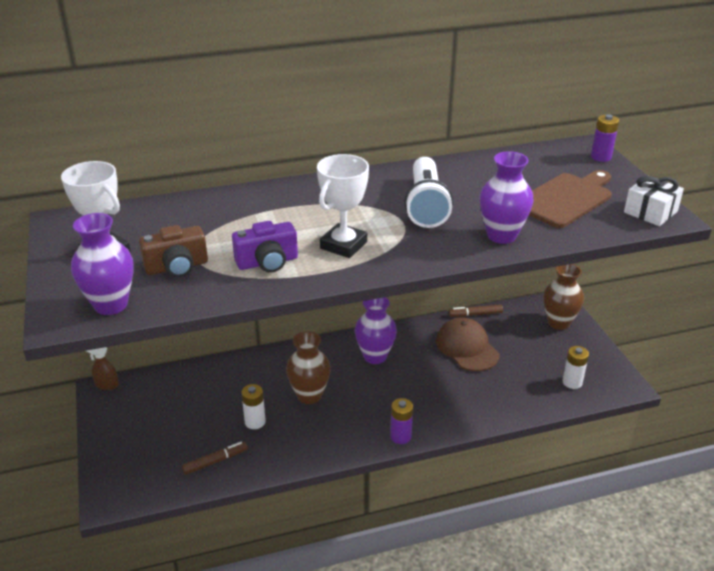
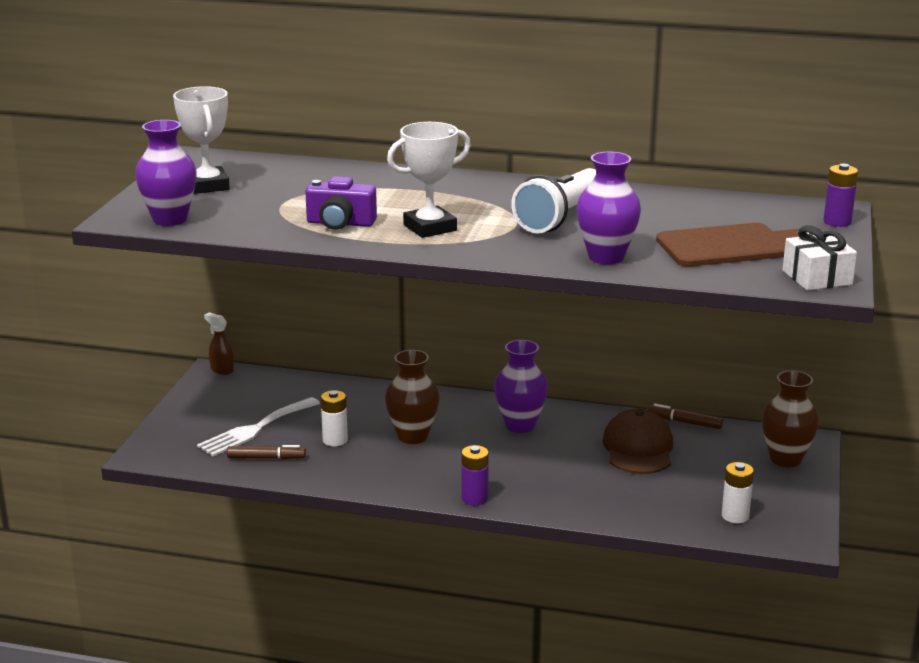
camera: 30 degrees right, 10 degrees down
brown camera [139,225,208,277] -> none
none -> white fork [197,397,320,457]

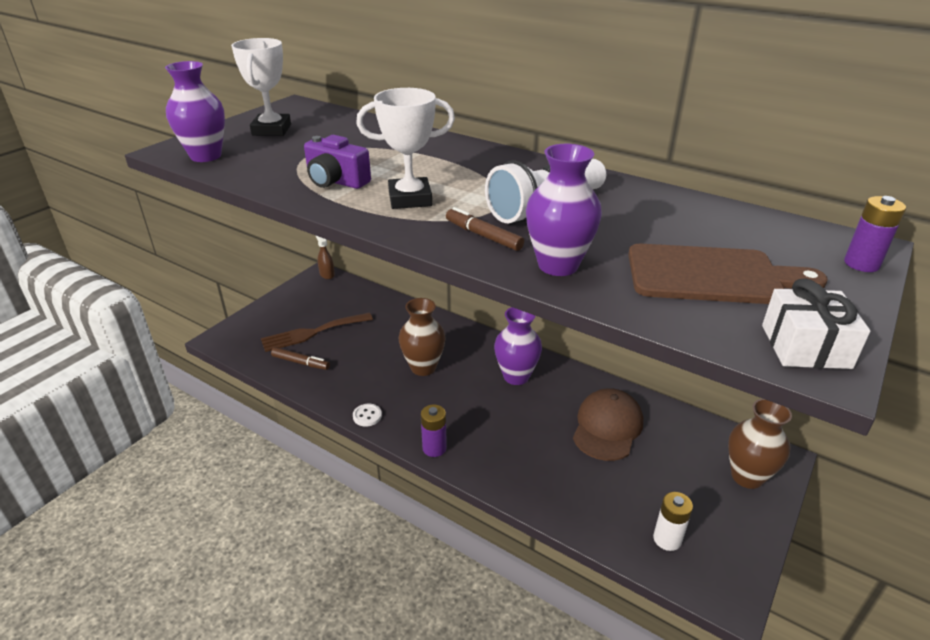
camera: 20 degrees right, 10 degrees up
white fork [197,397,320,457] -> brown fork [261,313,373,352]
white battery [321,390,348,447] -> none
brown marker [648,404,723,429] -> brown marker moved to [446,207,524,251]
none -> white button [353,404,382,427]

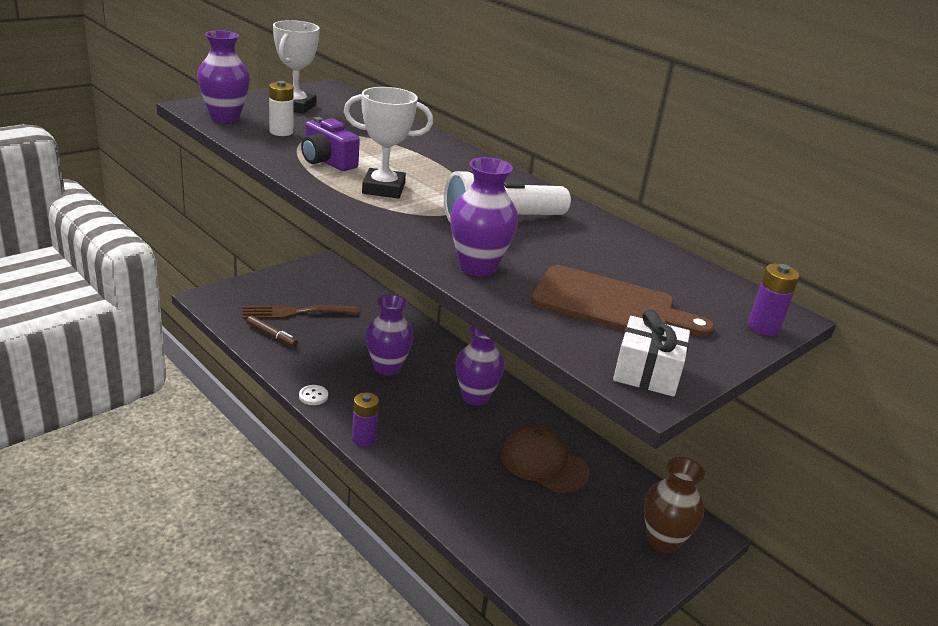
camera: 10 degrees right, 5 degrees down
brown spray bottle [315,235,335,279] -> none
brown vase [398,298,446,376] -> purple vase [366,294,414,376]
brown marker [446,207,524,251] -> none
brown cap [573,388,643,461] -> brown cap turned 90 degrees counterclockwise [500,425,590,493]
white battery [653,492,693,551] -> white battery moved to [269,81,294,136]

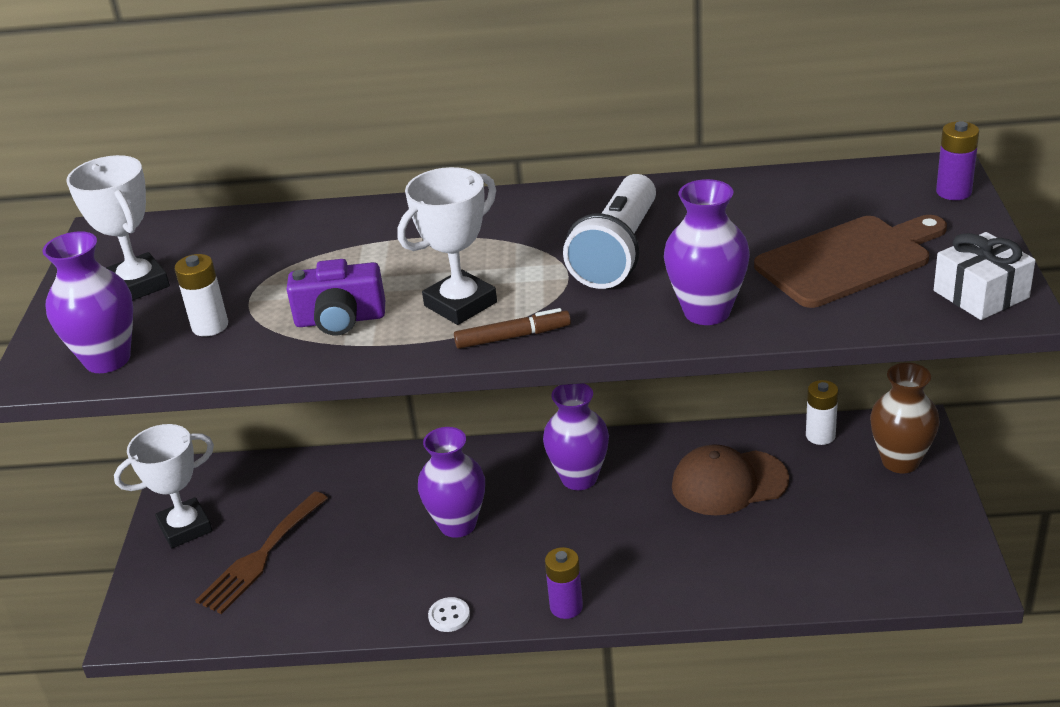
camera: 40 degrees left, 5 degrees up
brown marker [246,316,298,348] -> brown marker moved to [454,308,571,349]
none -> white trophy [114,424,214,548]
none -> white battery [806,380,838,445]

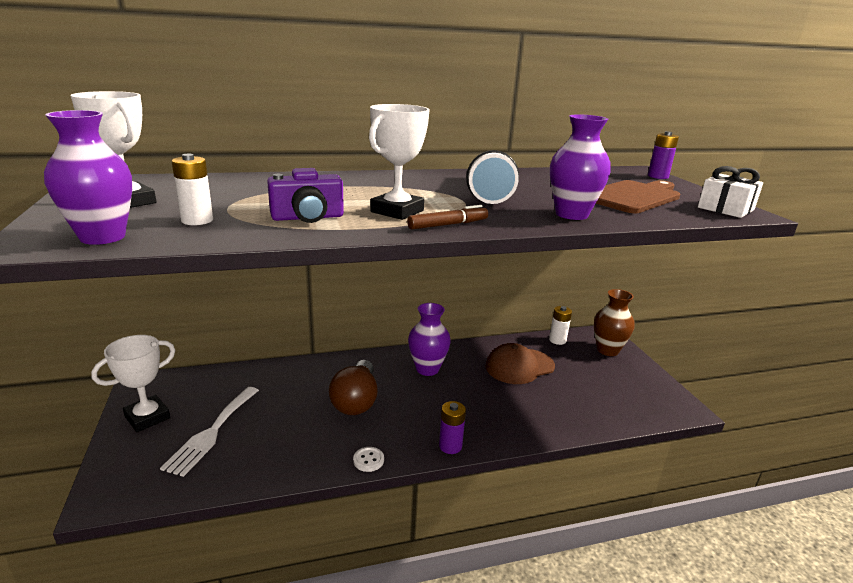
camera: 20 degrees left, 10 degrees down
brown fork [195,491,328,614] -> white fork [160,387,259,477]
purple vase [418,427,485,538] -> brown light bulb [329,360,378,415]

